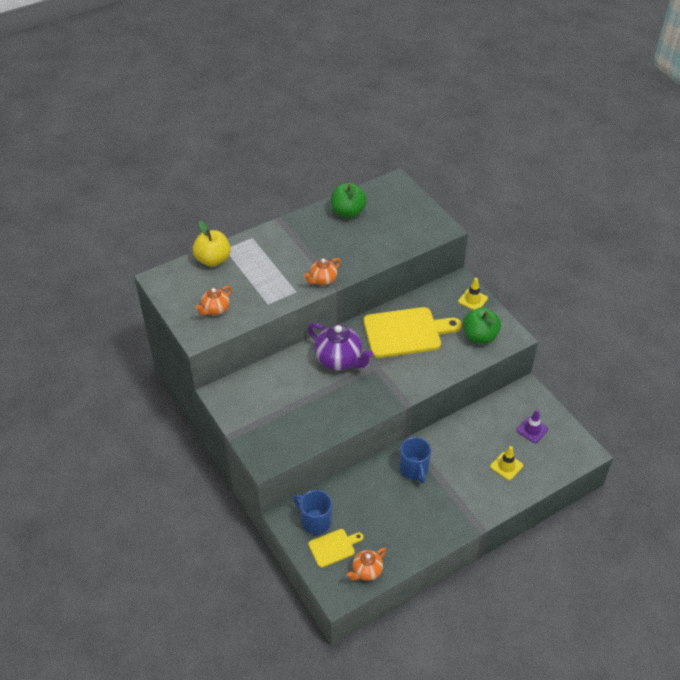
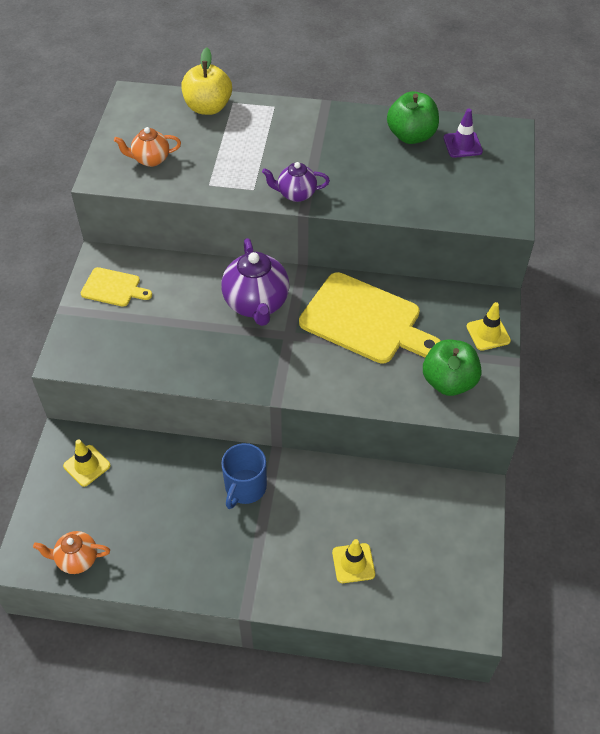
camera: 40 degrees right, 5 degrees up
blue mug [293,490,332,535] -> yellow traffic cone [63,439,110,487]
orange teapot [304,258,341,286] -> purple teapot [262,162,330,202]
yellow cutting board [308,529,363,568] -> yellow cutting board moved to [81,267,152,307]
purple traffic cone [516,410,548,443] -> purple traffic cone moved to [443,109,483,158]

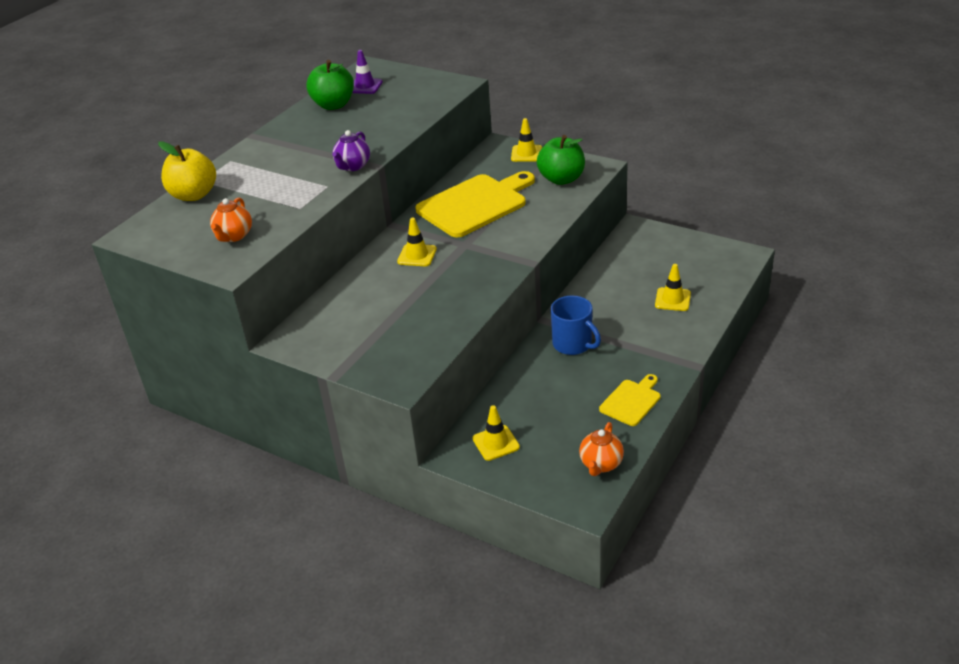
camera: 65 degrees left, 15 degrees down
yellow cutting board [81,267,152,307] -> yellow cutting board moved to [599,374,661,426]
purple teapot [221,238,289,326] -> yellow traffic cone [397,218,437,266]

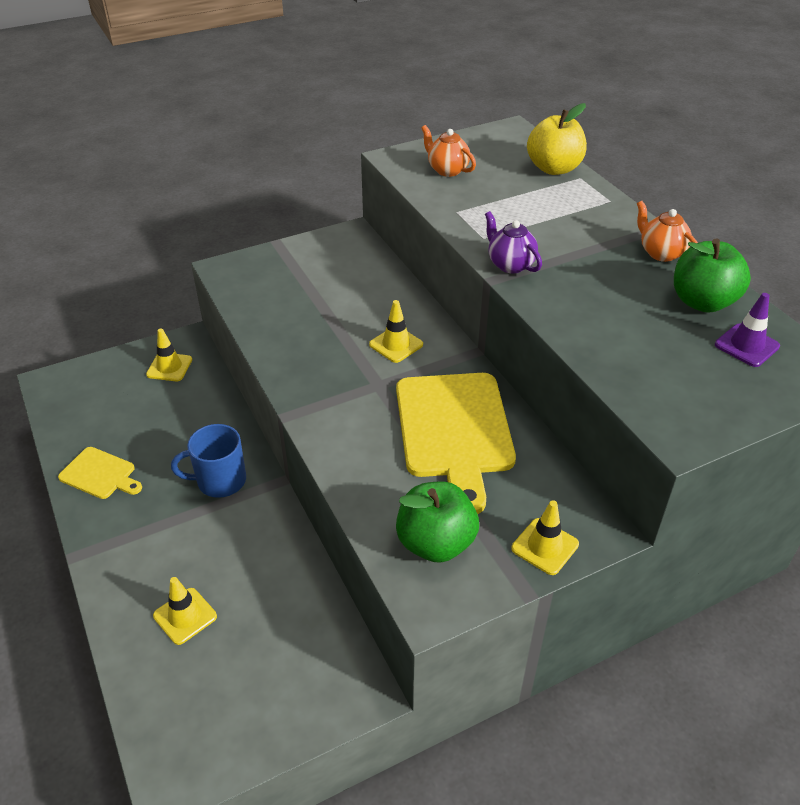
camera: 120 degrees right, 5 degrees up
orange teapot [579,422,624,476] -> orange teapot moved to [637,201,698,262]
yellow cutting board [599,374,661,426] -> yellow cutting board turned 45 degrees counterclockwise [58,447,142,499]

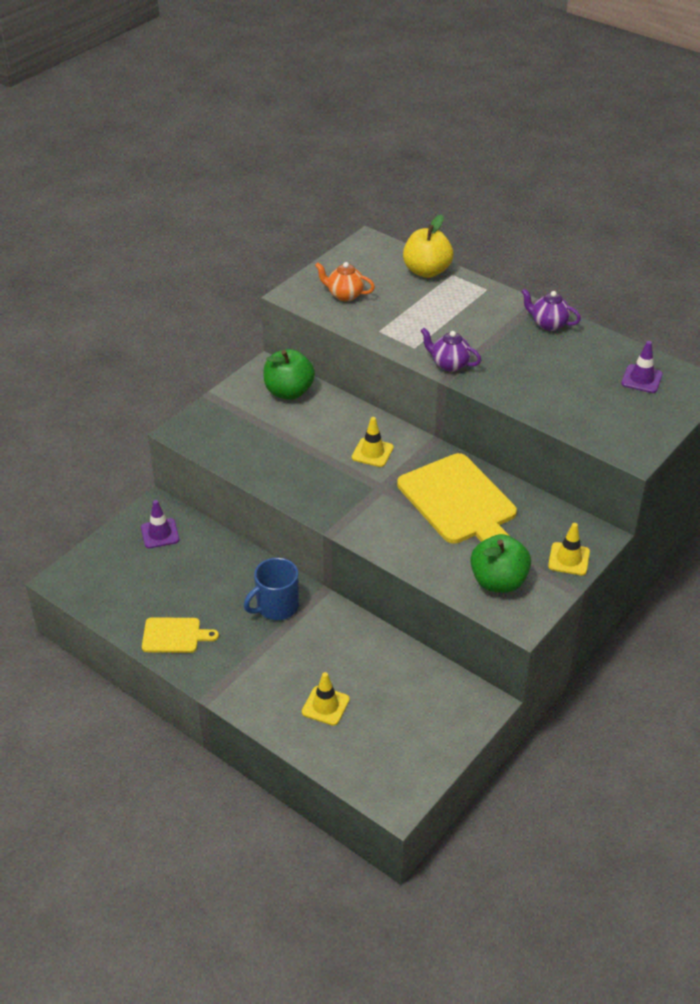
camera: 25 degrees left, 0 degrees up
yellow traffic cone [146,328,192,381] -> purple traffic cone [141,500,179,548]
orange teapot [637,201,698,262] -> purple teapot [521,288,581,331]
green apple [674,239,751,313] -> green apple moved to [263,349,315,400]

